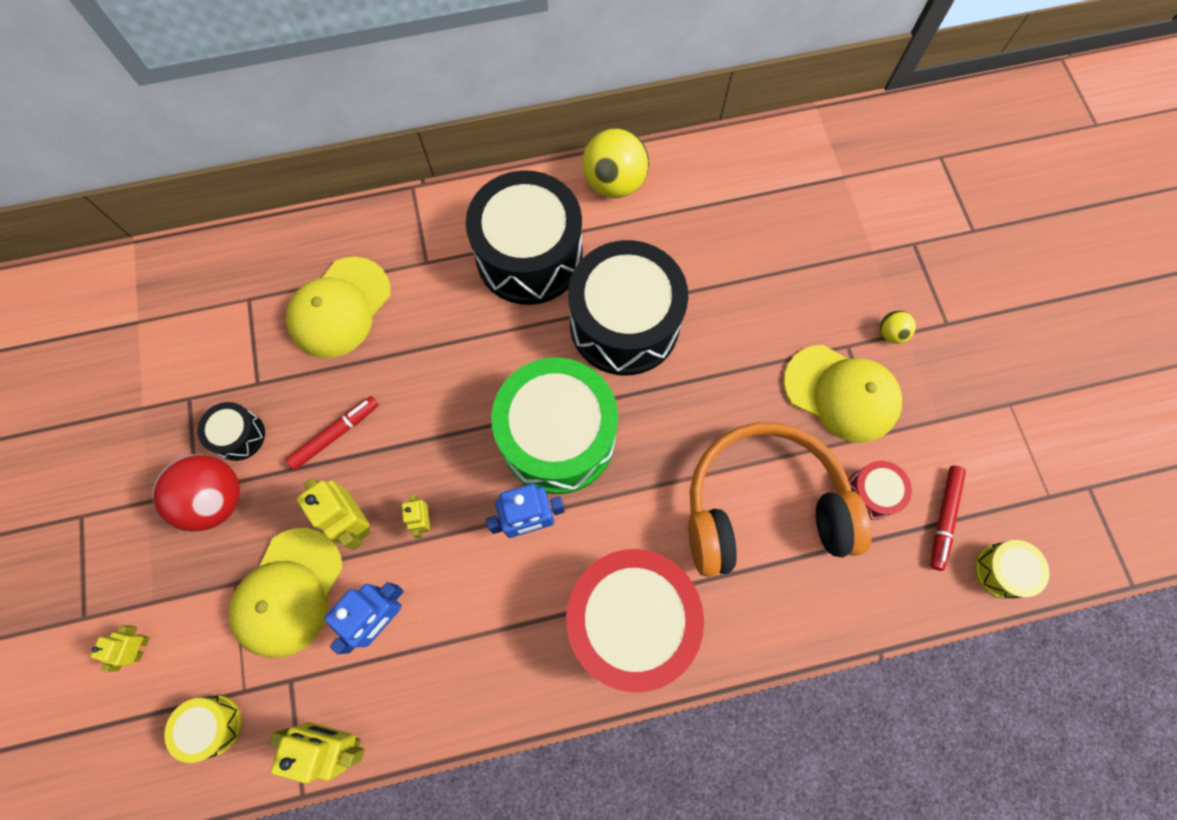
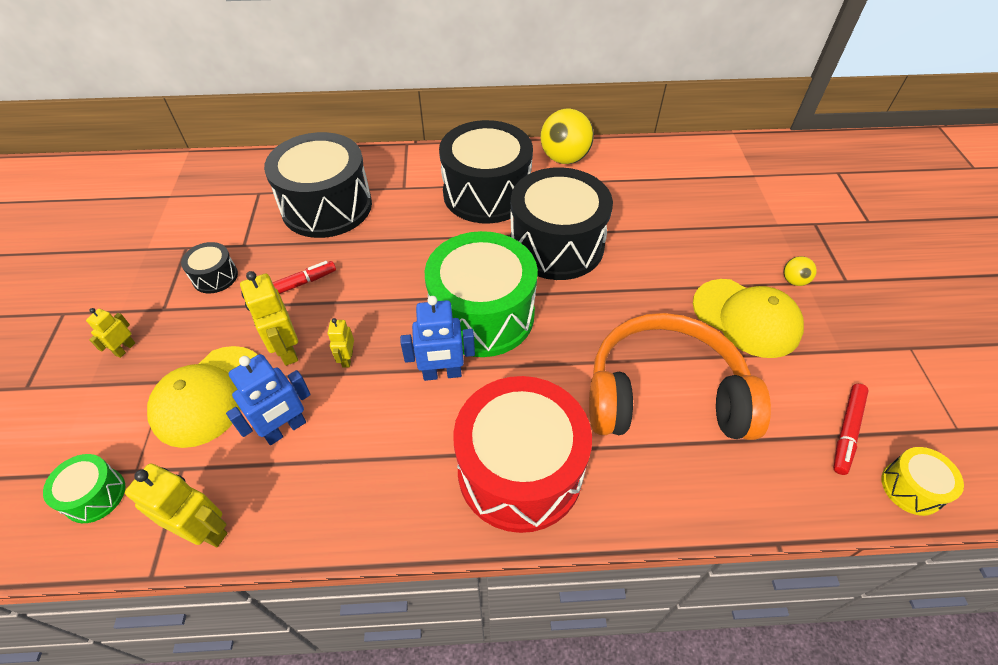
camera: 10 degrees right, 20 degrees down
yellow robot [91,625,150,672] -> yellow robot moved to [86,308,135,358]
red ball [152,454,240,532] -> none
yellow drum [164,695,242,763] -> green drum [43,454,125,523]
yellow cap [286,257,391,358] -> black drum [264,132,372,238]
red drum [848,461,912,520] -> none

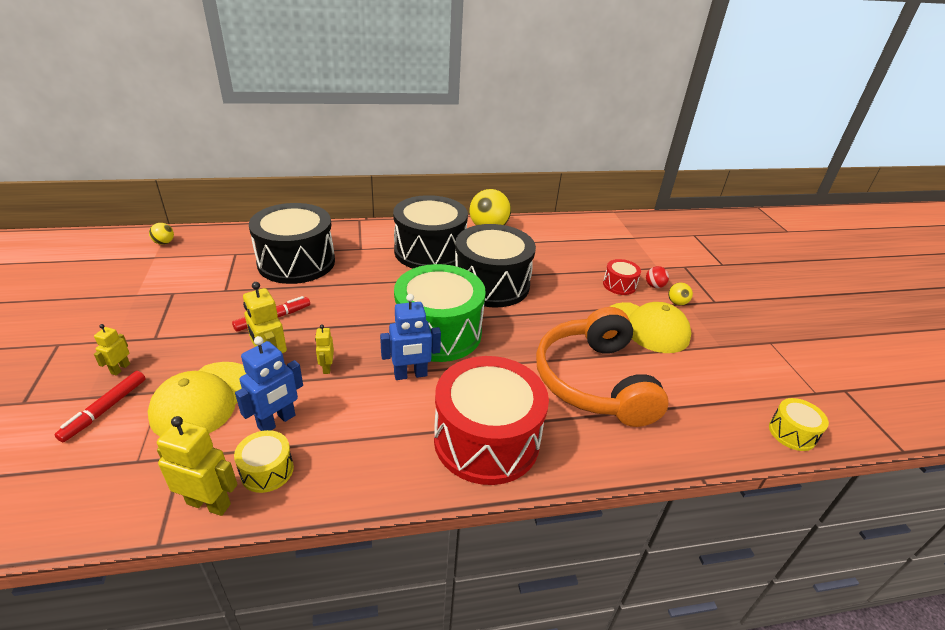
camera: 10 degrees left, 15 degrees down
green drum [43,454,125,523] -> none
black drum [181,242,238,293] -> none
orange headphones [589,313,771,440] -> orange headphones turned 90 degrees counterclockwise [536,307,669,427]
red marker [834,384,869,475] -> red marker moved to [55,371,146,442]
none -> yellow ball [149,223,174,245]
none -> yellow drum [234,430,294,493]
none -> red drum [603,259,641,295]
none -> red ball [646,266,669,288]

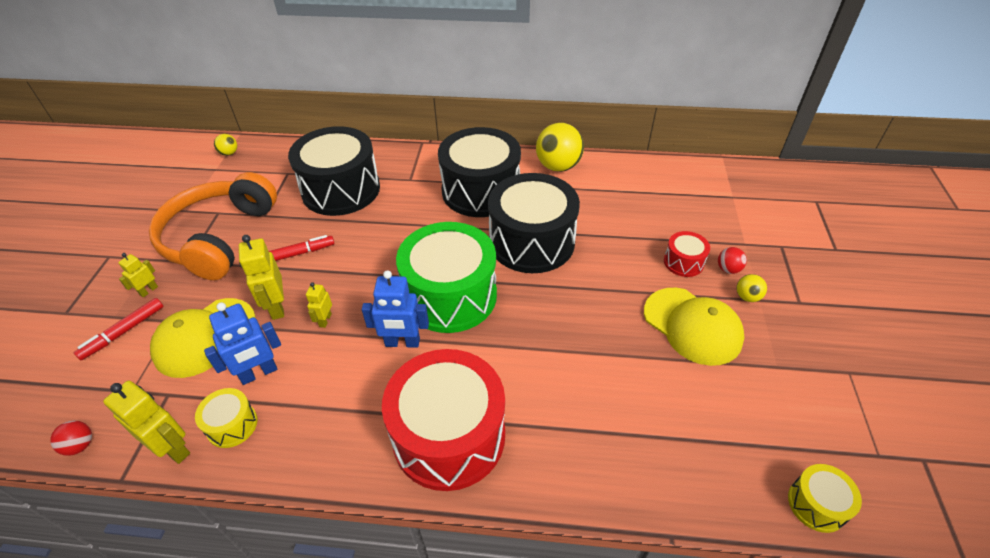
camera: 20 degrees right, 10 degrees up
orange headphones [536,307,669,427] -> orange headphones moved to [149,172,277,280]
none -> red ball [50,421,92,456]

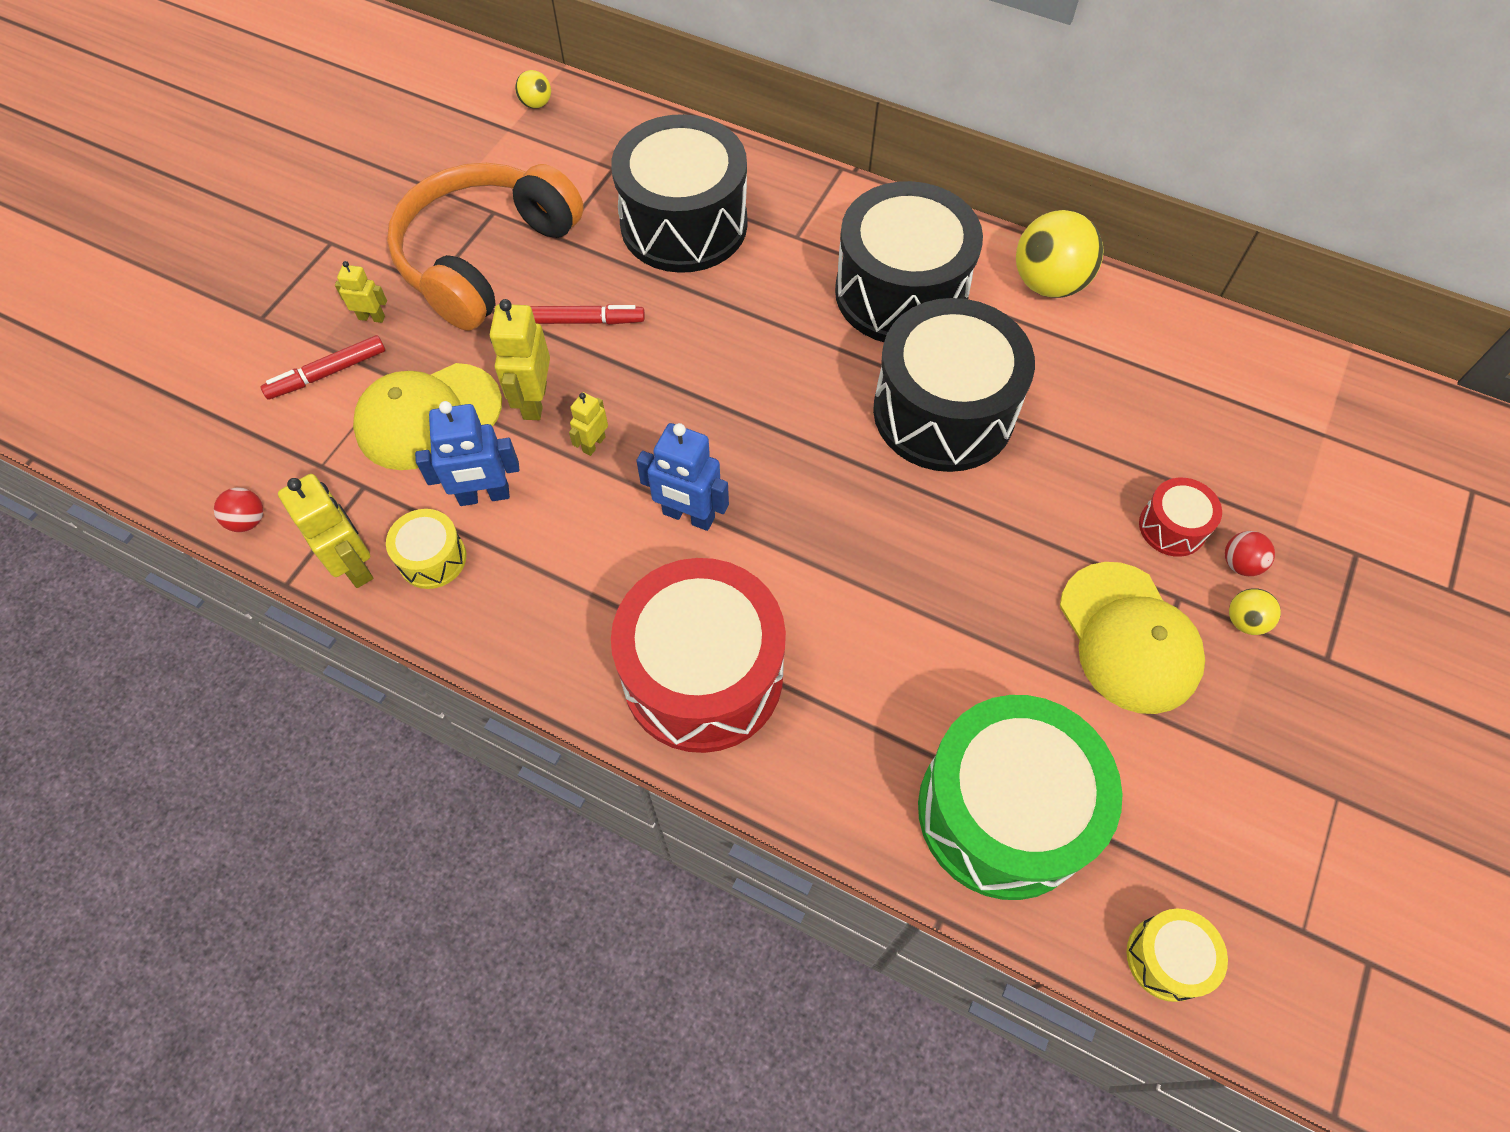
camera: 20 degrees right, 15 degrees up
yellow robot [118,253,158,298] -> yellow robot turned 45 degrees clockwise [335,261,387,323]
green drum [396,222,497,333] -> green drum moved to [918,695,1123,900]

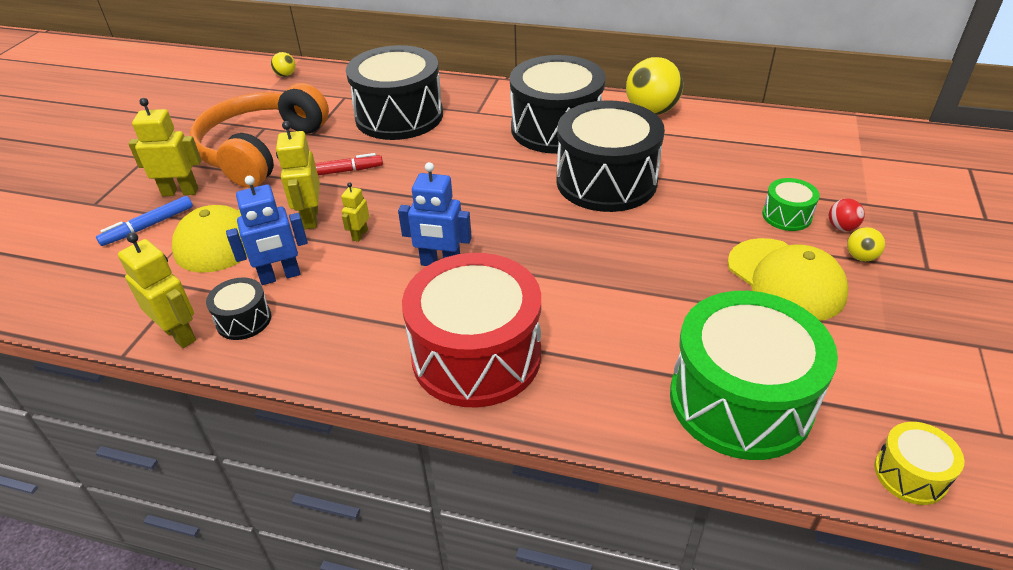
camera: 10 degrees left, 20 degrees down
red ball [214,487,263,532] -> none
red marker [261,335,385,399] -> blue marker [96,196,193,246]
yellow robot [335,261,387,323] -> yellow robot [128,98,202,196], size x1.79
yellow drum [386,509,466,589] -> black drum [206,278,271,340]
red drum [1139,478,1222,557] -> green drum [762,178,820,231]

